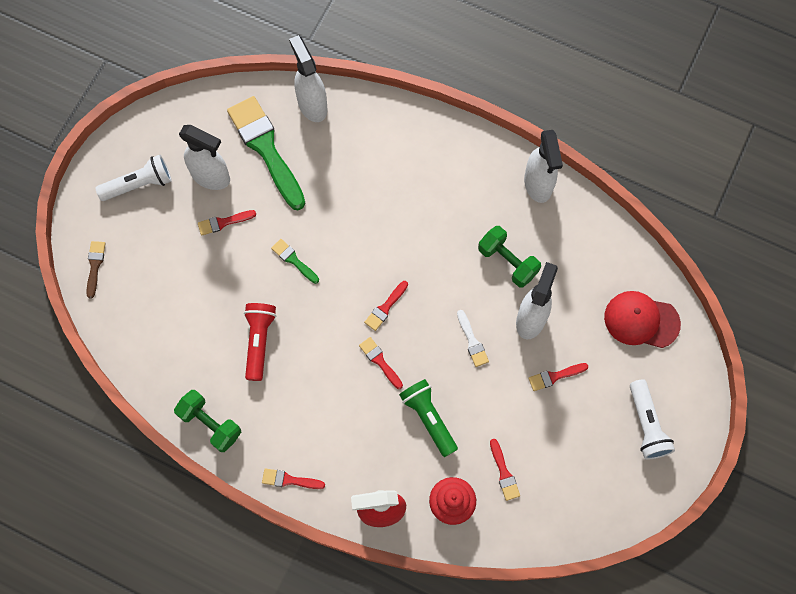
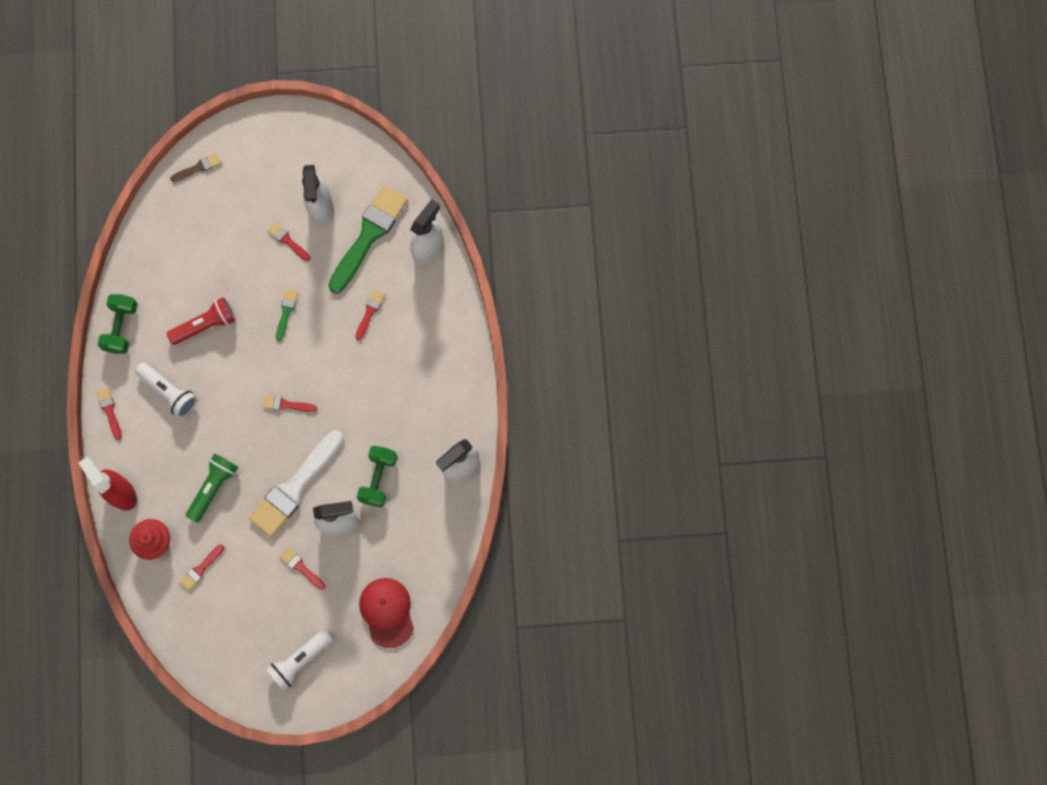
camera: 60 degrees right, 5 degrees up
white flashlight [95,155,172,201] -> white flashlight moved to [135,362,197,418]
red brush [359,337,403,389] -> red brush moved to [355,289,385,340]
white brush [457,310,489,367] -> white brush [249,430,344,537], size x2.27

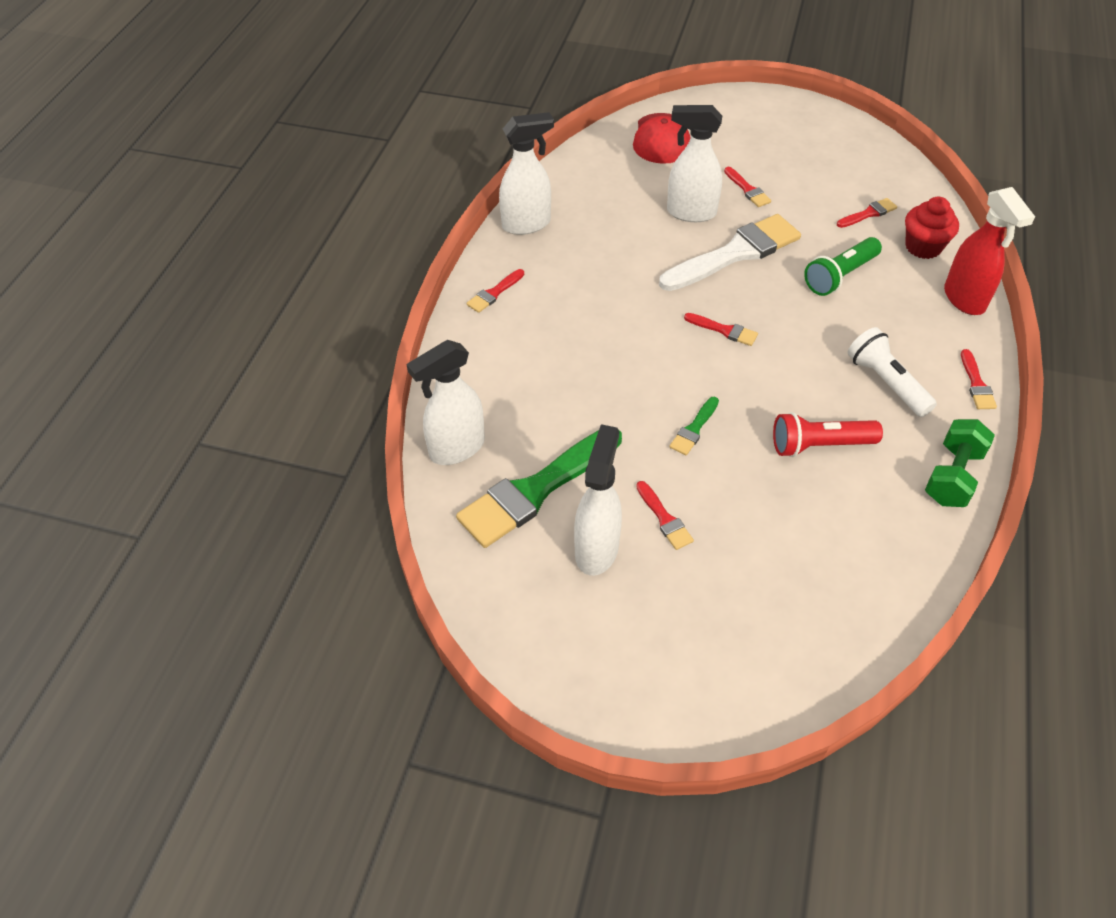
camera: 160 degrees left, 25 degrees down
brown brush [170,152,221,182] -> none
white flashlight [266,629,333,691] -> none
red brush [355,289,385,340] -> red brush moved to [466,269,524,313]
green dumbbell [357,446,397,507] -> none

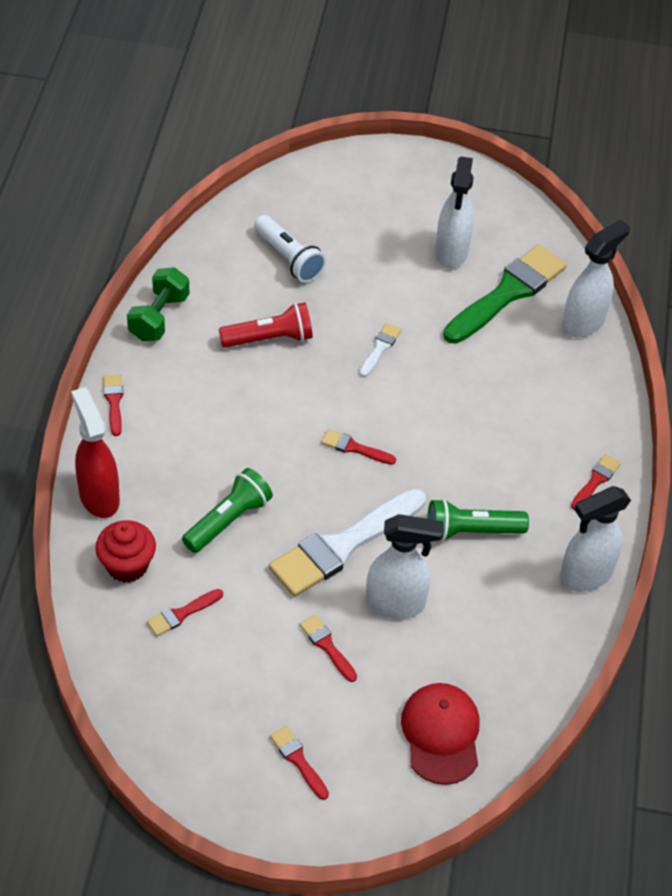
camera: 170 degrees right, 0 degrees up
red brush [636,481,694,550] -> red brush moved to [270,726,329,800]
green brush [669,397,719,455] -> white brush [359,323,402,377]
white flashlight [848,327,937,417] -> white flashlight moved to [254,215,326,283]
none -> green flashlight [427,499,529,542]

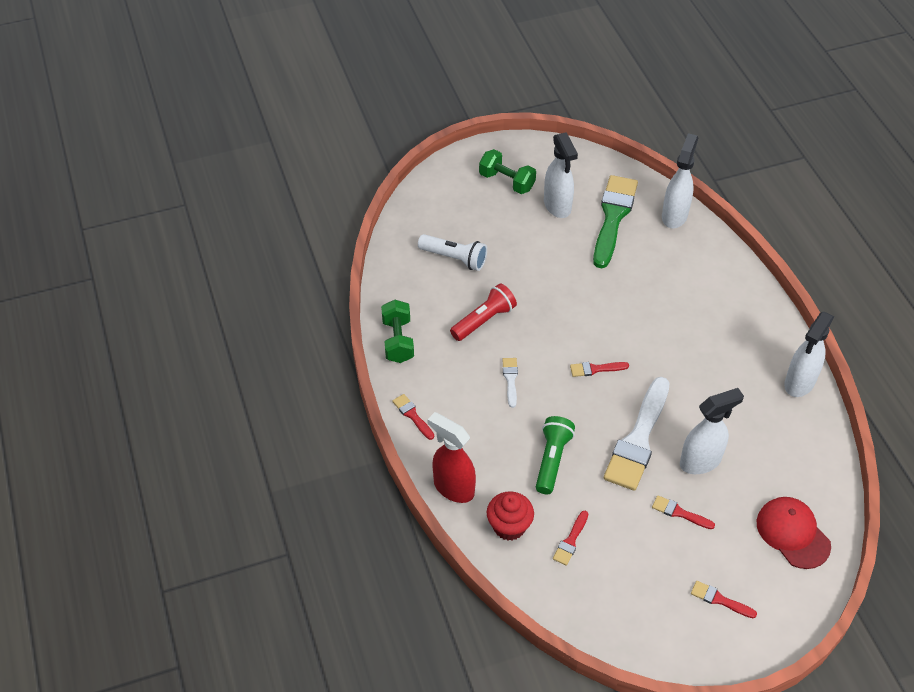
camera: 25 degrees left, 0 degrees up
white brush [359,323,402,377] -> white brush moved to [502,358,518,408]
green flashlight [427,499,529,542] -> none
red brush [571,454,621,510] -> none
none -> green dumbbell [479,149,536,194]

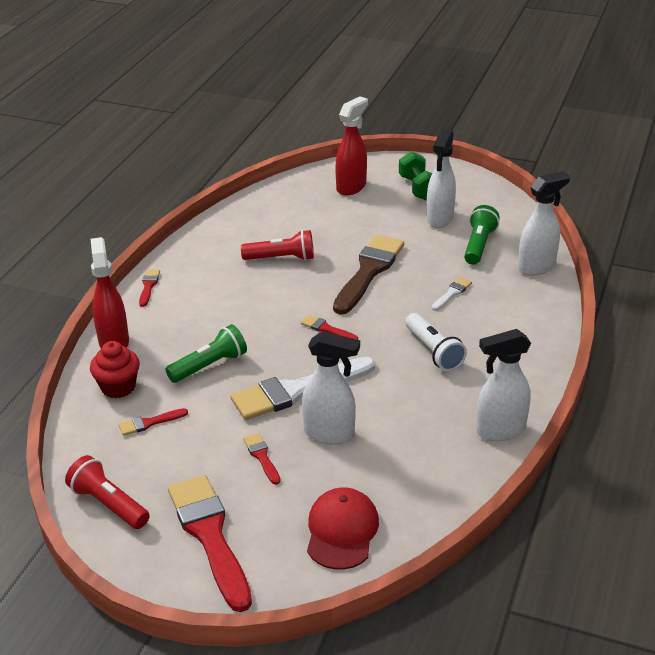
camera: 40 degrees right, 15 degrees down
green dumbbell [381,300,414,363] -> none
white flashlight [418,234,487,271] -> white flashlight moved to [405,313,467,371]
white brush [502,358,518,408] -> white brush moved to [432,277,472,311]
green brush [593,175,638,268] -> green flashlight [464,205,500,265]
red brush [691,581,757,618] -> red brush [168,475,252,612], size x2.27
none -> red flashlight [65,455,150,529]
none -> brown brush [333,235,404,314]
none -> red spray bottle [335,97,368,195]

